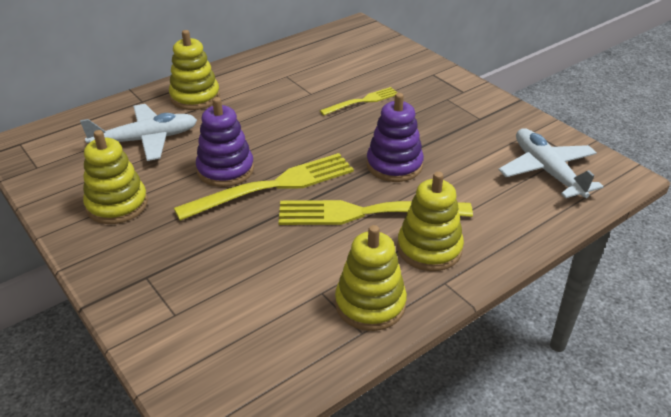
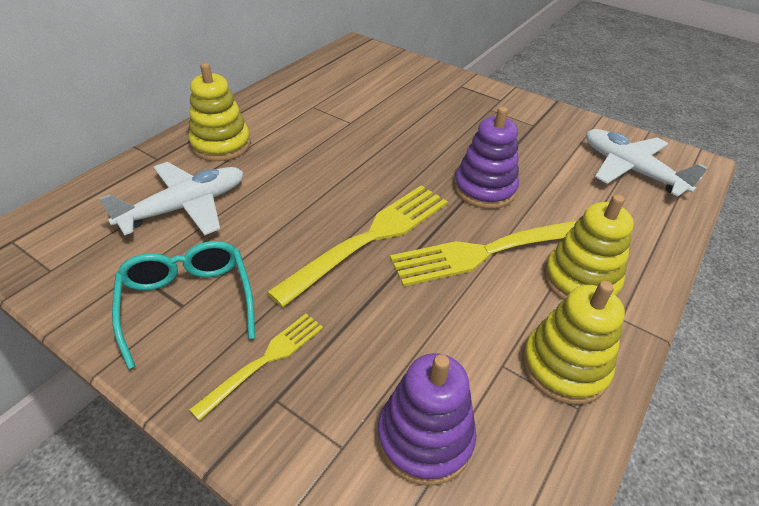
camera: 20 degrees left, 5 degrees up
yellow stacking toy [83,130,148,224] -> turquoise glasses [112,241,255,369]
purple stacking toy [196,97,254,187] -> purple stacking toy moved to [377,353,476,486]
yellow fork [320,87,397,115] -> yellow fork moved to [189,314,323,421]

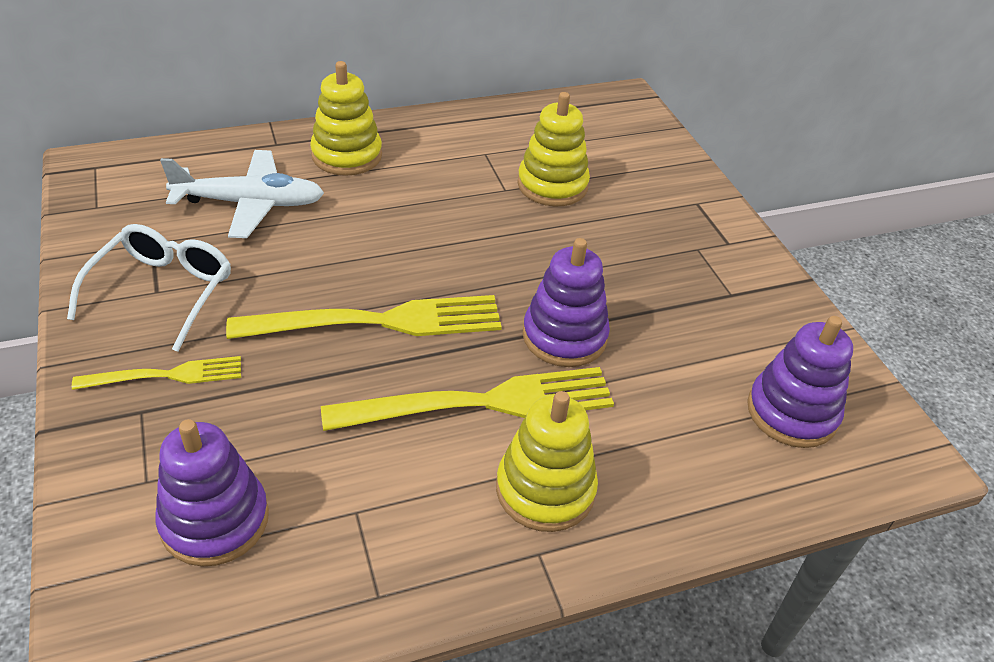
camera: 35 degrees right, 0 degrees up
turquoise glasses [112,241,255,369] -> white glasses [67,224,231,352]
yellow fork [390,221,577,287] -> yellow fork turned 150 degrees clockwise [321,367,614,431]
yellow stacking toy [522,281,625,405] -> yellow stacking toy moved to [517,92,590,206]
white plane [586,129,708,197] -> purple stacking toy [747,316,853,448]

